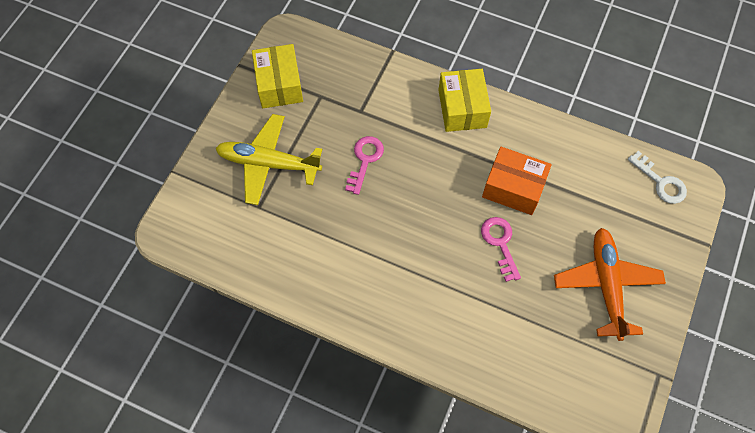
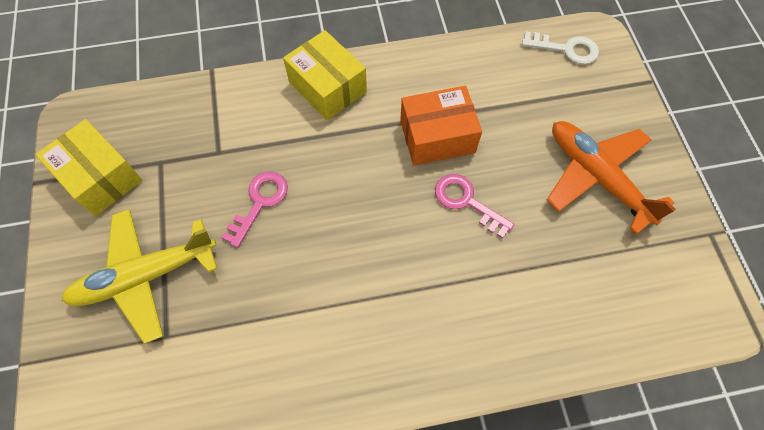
camera: 35 degrees left, 0 degrees up
pink key [345,136,384,195] -> pink key turned 45 degrees clockwise [221,172,288,248]

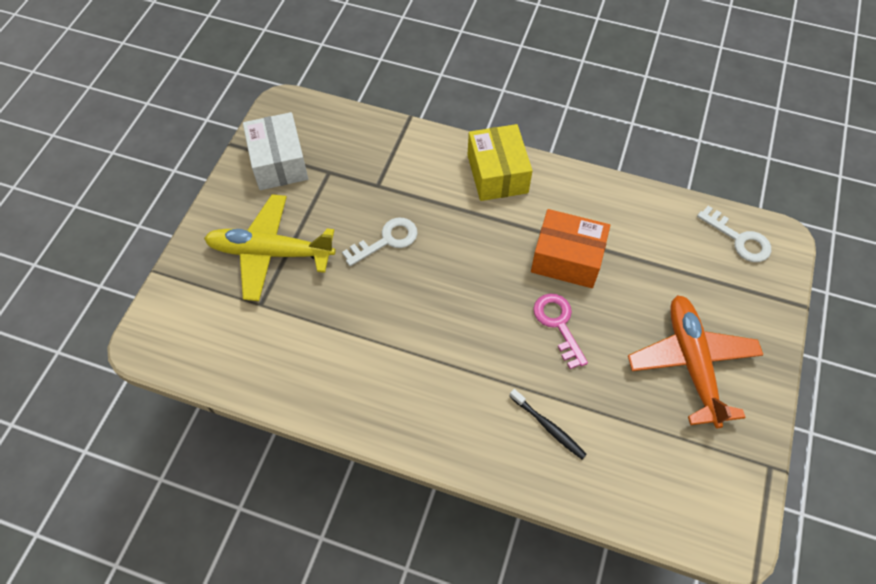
camera: 30 degrees right, 5 degrees down
yellow box [35,119,142,216] -> white box [243,112,308,190]
pink key [221,172,288,248] -> white key [342,217,418,266]
none -> black toothbrush [509,389,587,459]

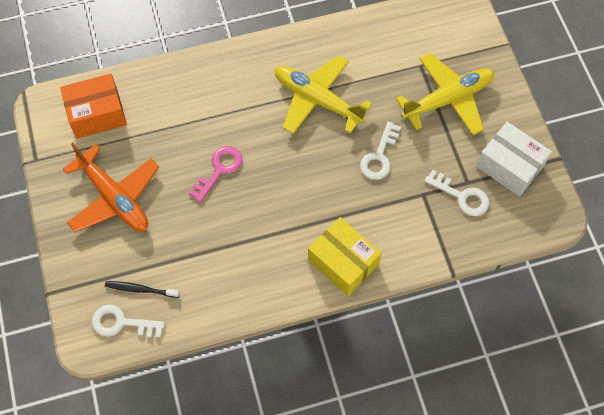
camera: 145 degrees right, 5 degrees up
black toothbrush [509,389,587,459] -> black toothbrush moved to [105,281,180,298]
orange box [531,209,610,288] -> orange box moved to [60,73,127,139]
pink key [533,293,588,369] -> pink key turned 90 degrees counterclockwise [189,146,242,202]
none -> yellow plane [275,55,372,134]
none -> white key [424,170,489,216]

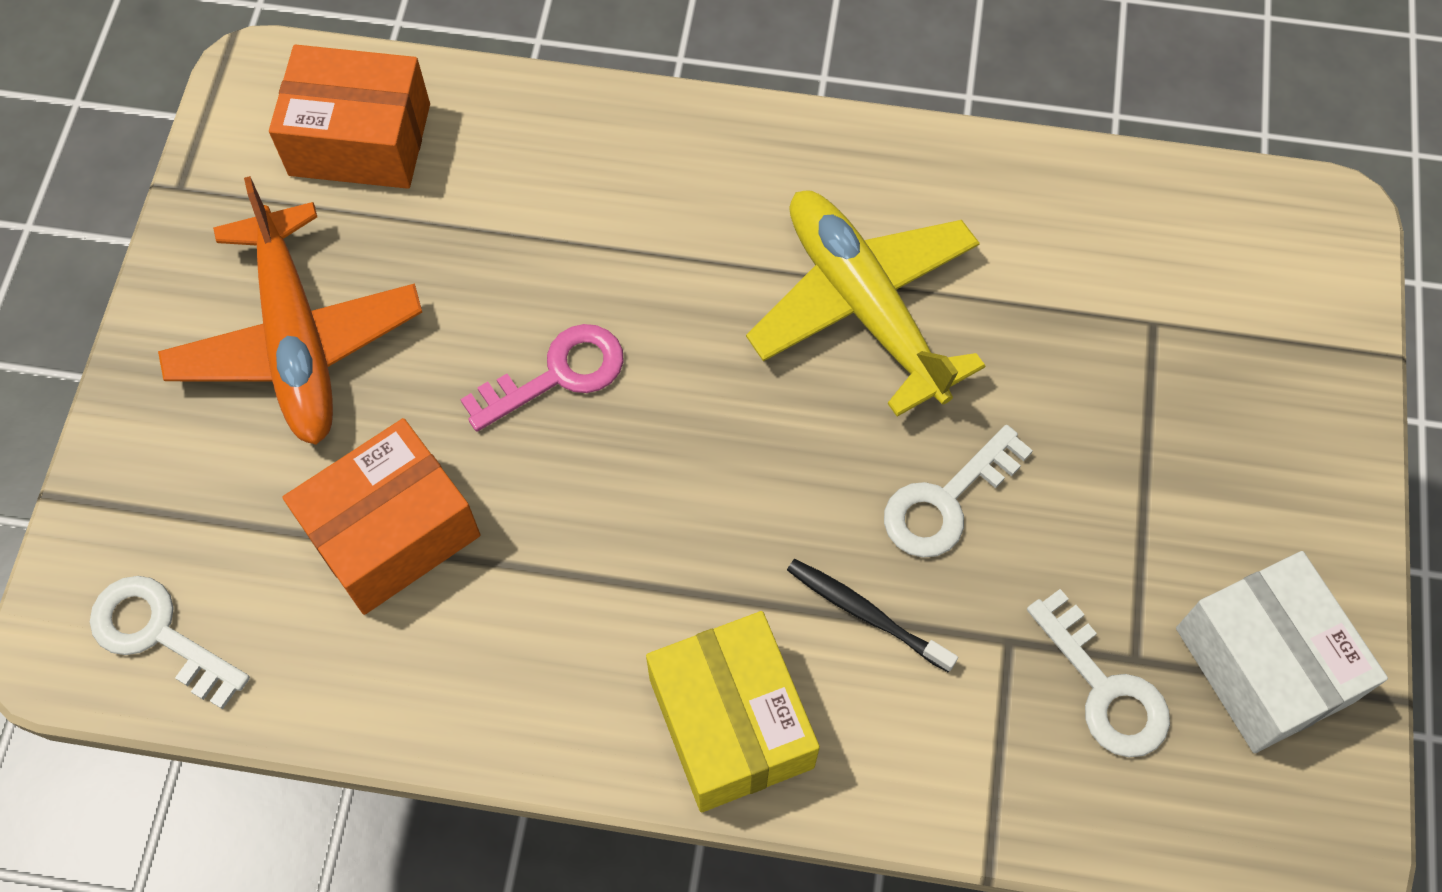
camera: 25 degrees right, 0 degrees up
black toothbrush [105,281,180,298] -> black toothbrush moved to [787,559,958,673]
yellow plane [395,53,494,135] -> none
none -> orange box [282,418,481,615]

